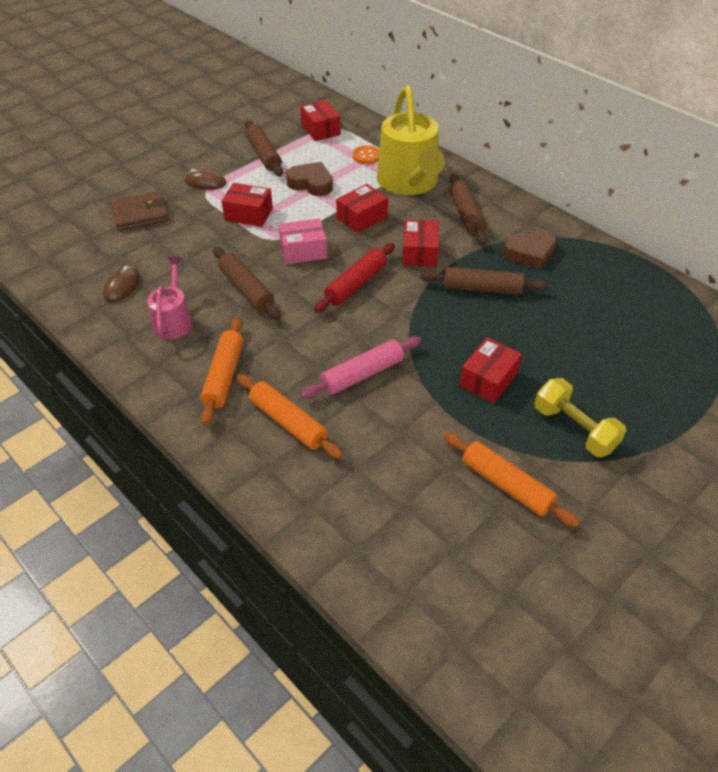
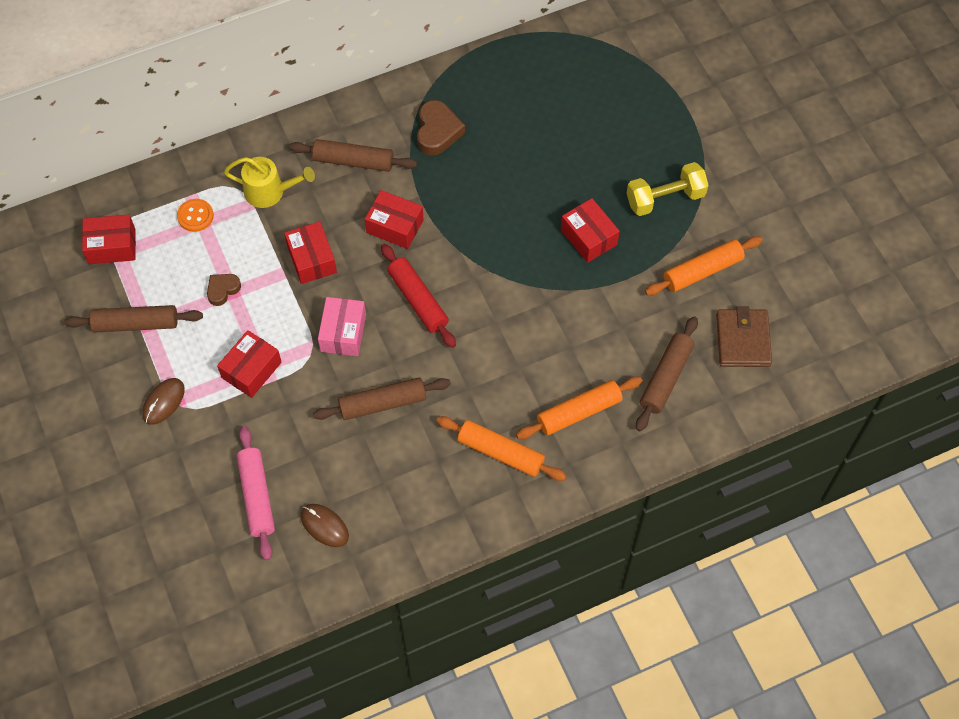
camera: 70 degrees left, 15 degrees up
brown wallet [111,191,169,231] -> brown wallet moved to [716,306,772,367]
pink watering can [147,256,193,340] -> none
brown heart [286,162,333,196] -> brown heart [207,274,241,306], size x0.61
pink rolling pin [300,336,421,399] -> pink rolling pin moved to [237,426,275,561]
yellow watering can [377,86,445,195] -> yellow watering can [224,157,315,208], size x0.53
brown rolling pin [420,267,548,295] -> brown rolling pin moved to [636,316,698,432]

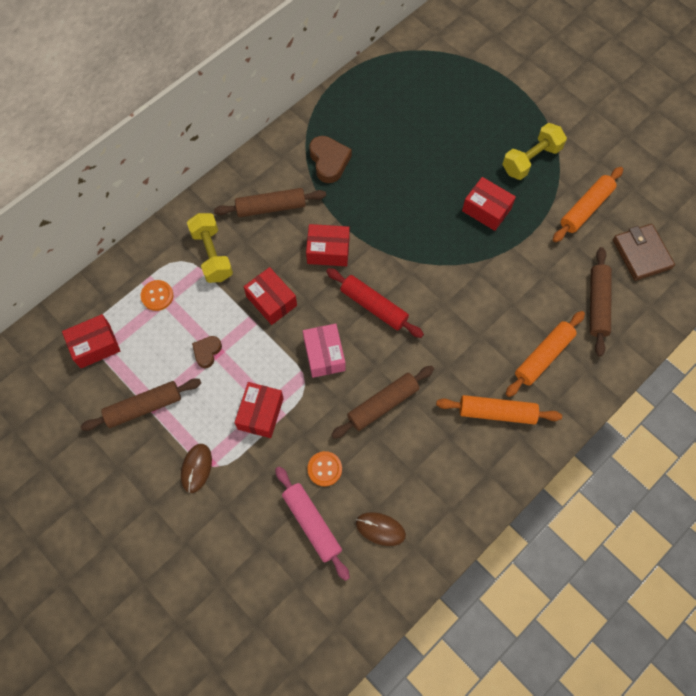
camera: 20 degrees left, 5 degrees up
yellow watering can [224,157,315,208] -> yellow dumbbell [187,213,233,283]
none -> orange button [307,451,342,487]

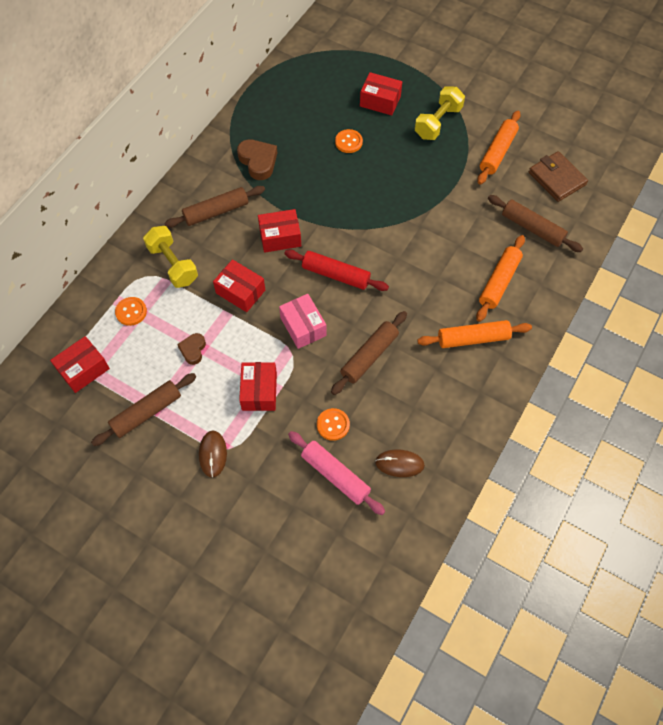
camera: 15 degrees left, 5 degrees down
red box [462,177,516,231] -> red box moved to [360,72,402,116]
brown rolling pin [590,247,612,357] -> brown rolling pin turned 45 degrees counterclockwise [488,195,583,252]
none -> orange button [335,129,363,153]

